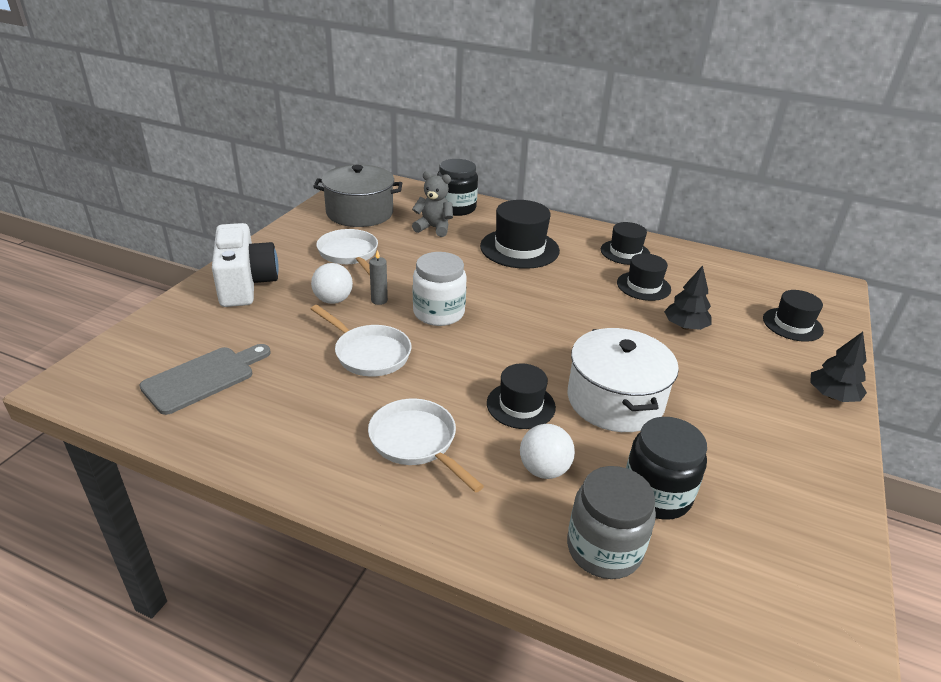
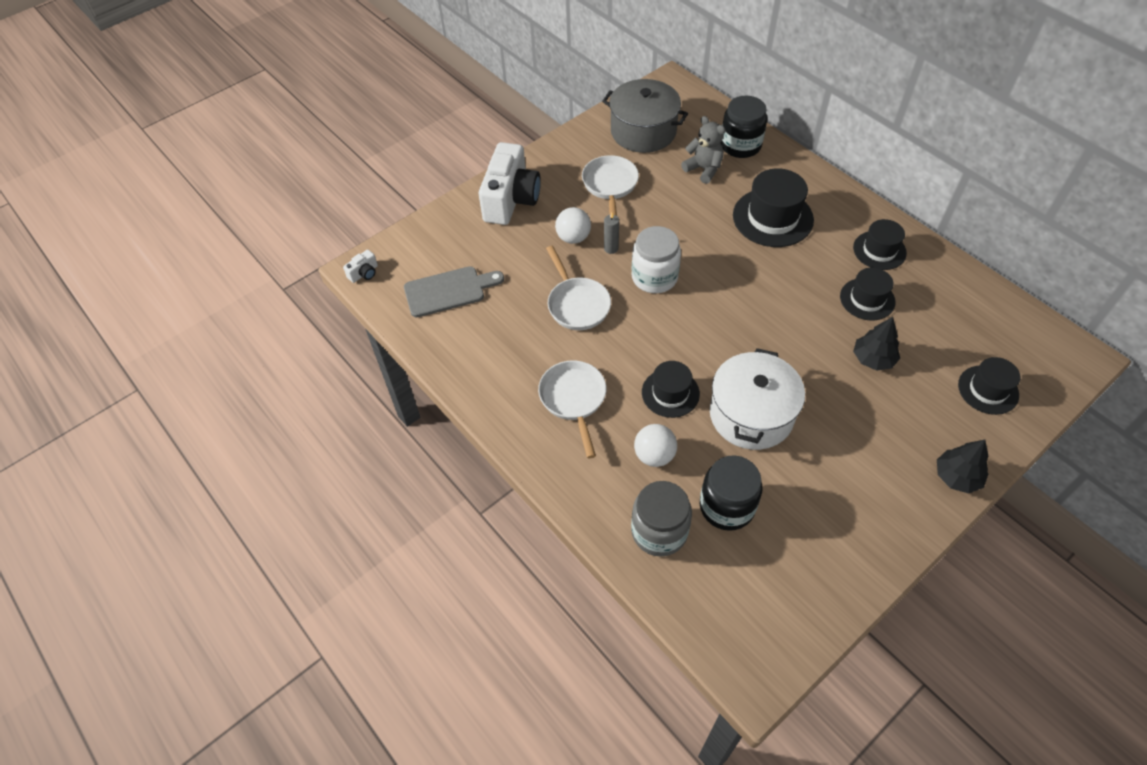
camera: 30 degrees right, 20 degrees up
none -> white camera [343,250,378,283]

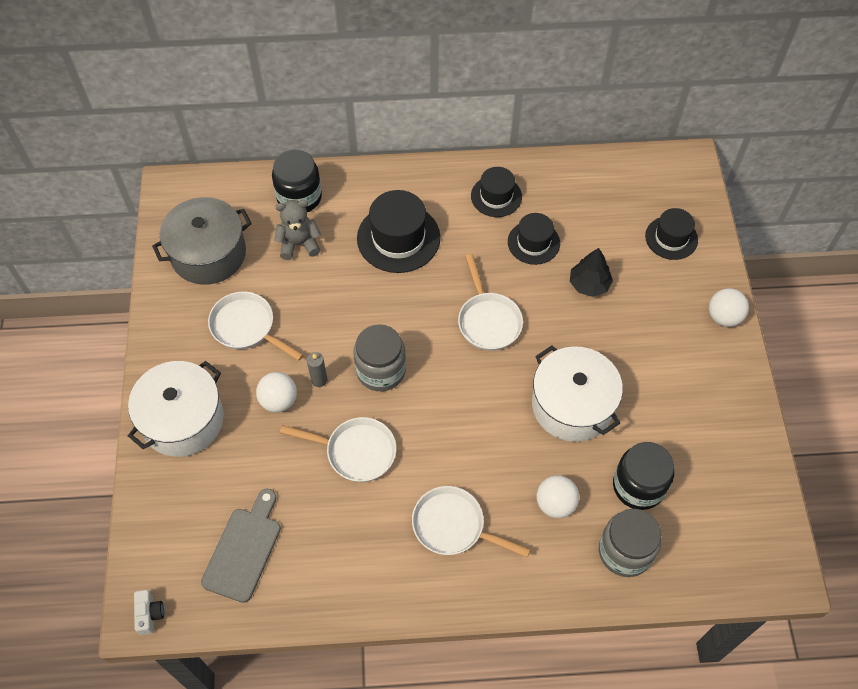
camera: 55 degrees left, 5 degrees up
white camera [479,142,541,225] -> white pot [128,361,224,457]
white jar [632,226,681,293] -> grey jar [353,324,406,391]
black hat [642,361,700,418] -> none
black tree [937,440,988,494] -> white ball [709,288,749,327]
none -> white pan [458,254,523,351]

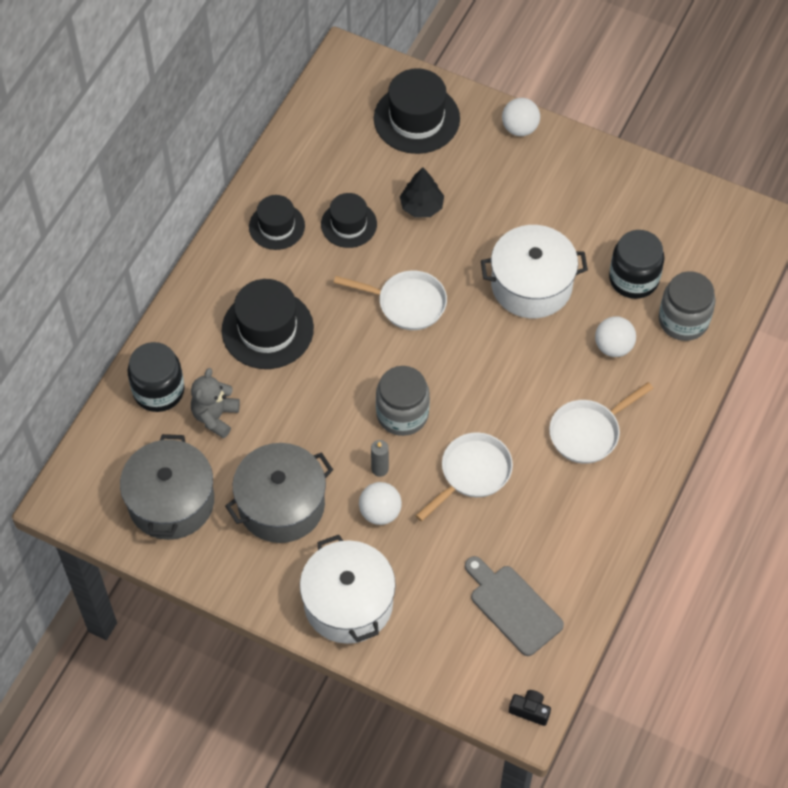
camera: 60 degrees left, 0 degrees up
white camera [134,590,164,635] -> black camera [509,690,551,726]
white pan [208,292,304,361] -> grey pot [225,443,333,543]
black hat [645,208,698,260] -> black hat [374,68,460,154], size x1.59

